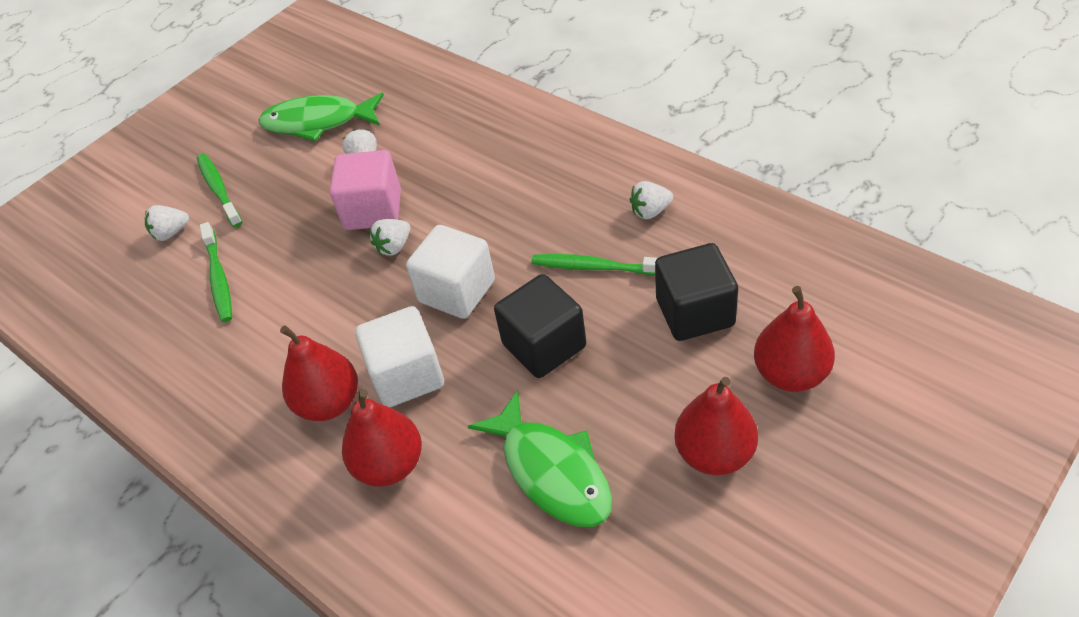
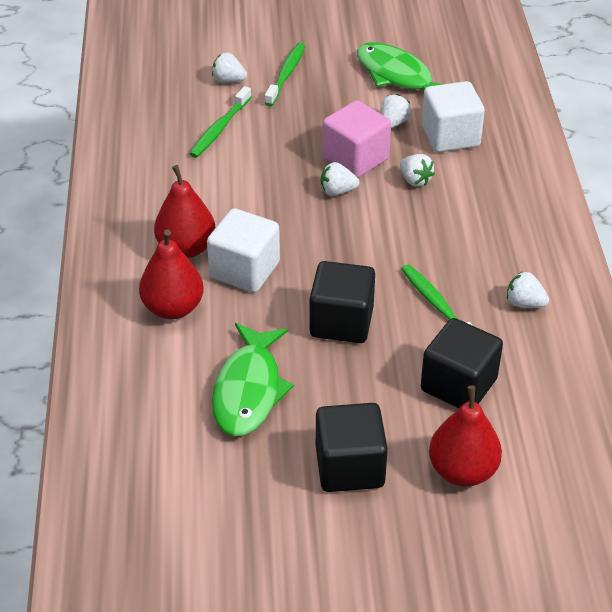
camera: 40 degrees right, 5 degrees down
white cube [406,225,495,319] -> white cube moved to [422,81,485,152]
red pear [674,377,758,475] -> black cube [316,403,388,492]
none -> white strawberry [400,154,435,187]

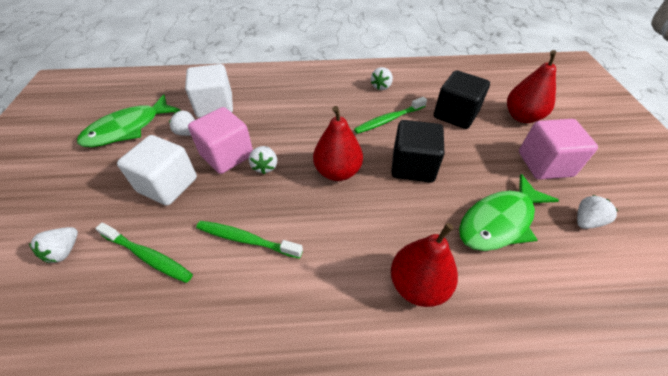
camera: 90 degrees left, 5 degrees up
red pear [154,165,216,258] -> red pear moved to [313,106,363,181]
white cube [207,208,280,293] -> white cube moved to [117,135,197,206]
green fish [212,323,294,436] -> green fish turned 135 degrees clockwise [459,174,559,251]
green toothbrush [265,43,306,106] -> green toothbrush moved to [196,221,303,259]
black cube [316,403,388,492] -> pink cube [519,119,598,180]
white strawberry [400,154,435,187] -> white strawberry moved to [577,195,618,229]

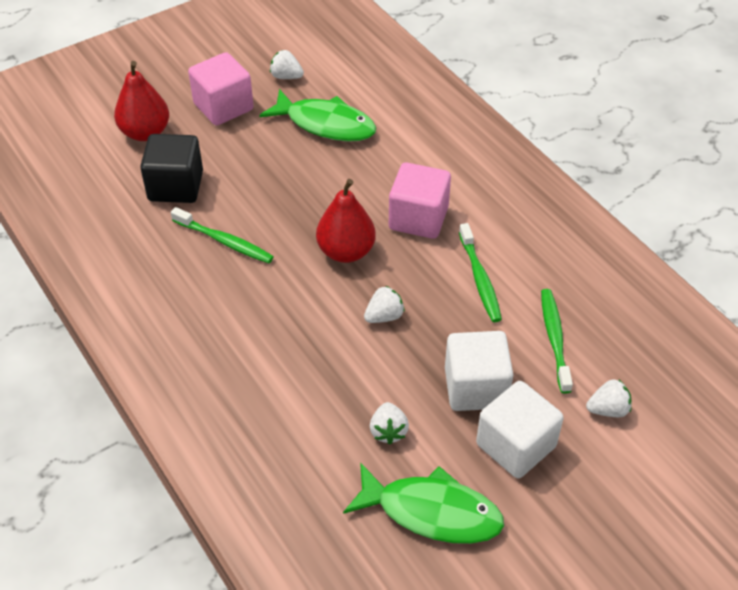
camera: 120 degrees left, 0 degrees up
white cube [185,64,233,118] -> white cube moved to [476,381,564,478]
pink cube [188,107,253,174] -> pink cube moved to [389,163,451,239]
white strawberry [371,67,393,90] -> none
black cube [391,120,445,183] -> none
red pear [391,223,458,307] -> none

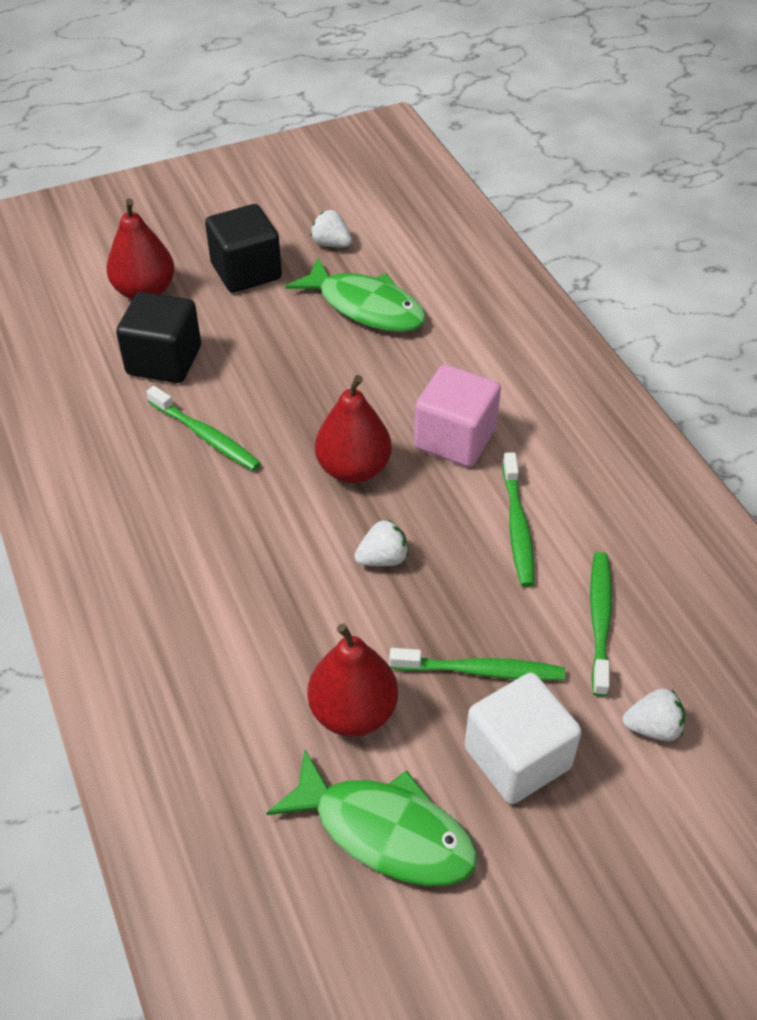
camera: 10 degrees right, 0 degrees up
pink cube [188,52,254,125] -> black cube [205,204,282,293]
white strawberry [370,402,409,444] -> red pear [308,623,398,737]
white cube [445,331,513,411] -> green toothbrush [389,648,565,680]

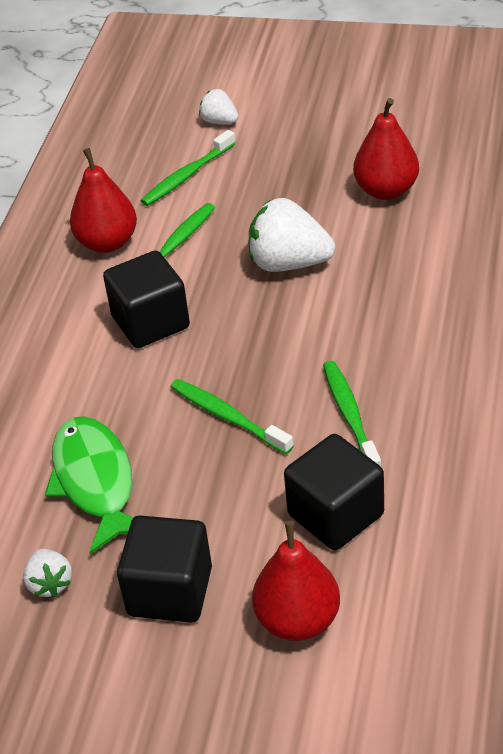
camera: 140 degrees left, 5 degrees down
green fish [266,750,478,886] -> none
red pear [315,375,391,483] -> red pear moved to [70,148,137,253]
white strawberry [354,519,409,566] -> white strawberry [249,198,335,272], size x1.87
green toothbrush [389,648,565,680] -> green toothbrush moved to [170,379,293,454]
pink cube [414,365,501,467] -> black cube [103,251,190,348]
white cube [465,673,582,804] -> none

